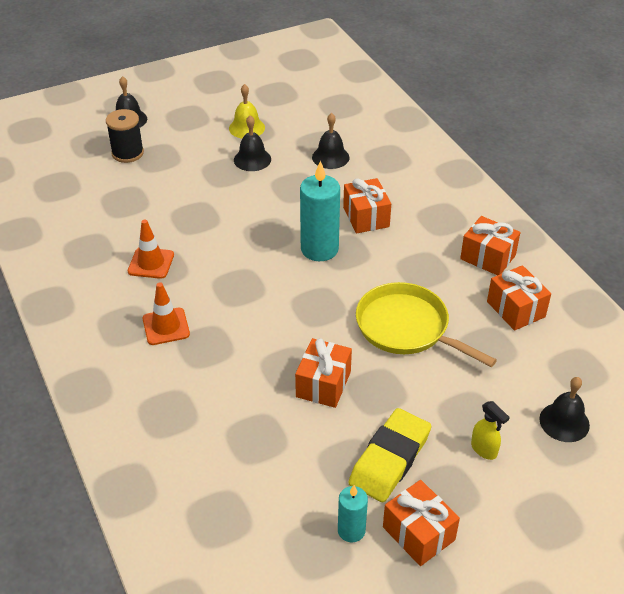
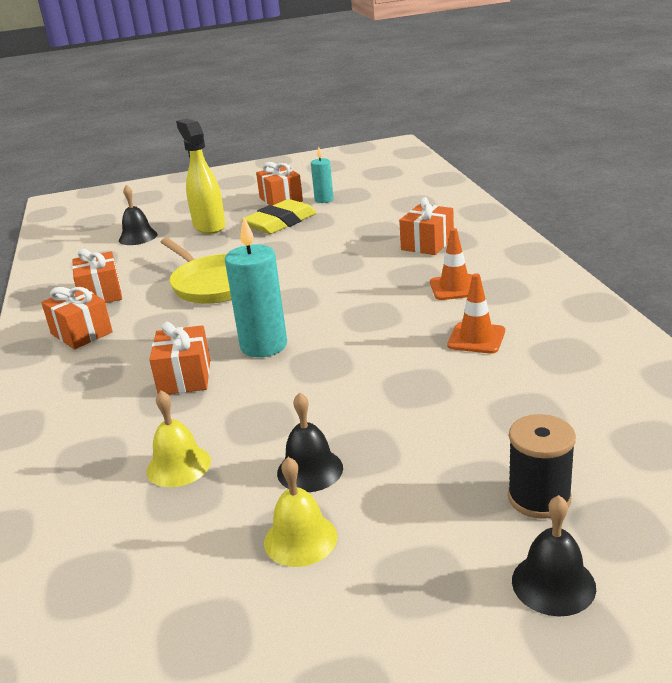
camera: 165 degrees left, 15 degrees down
orange gift [295,338,352,408] -> orange gift moved to [399,197,454,255]
black bell [312,113,349,169] -> yellow bell [147,391,211,487]
yellow spray bottle [471,401,510,460] -> yellow spray bottle [176,119,225,234], size x2.01

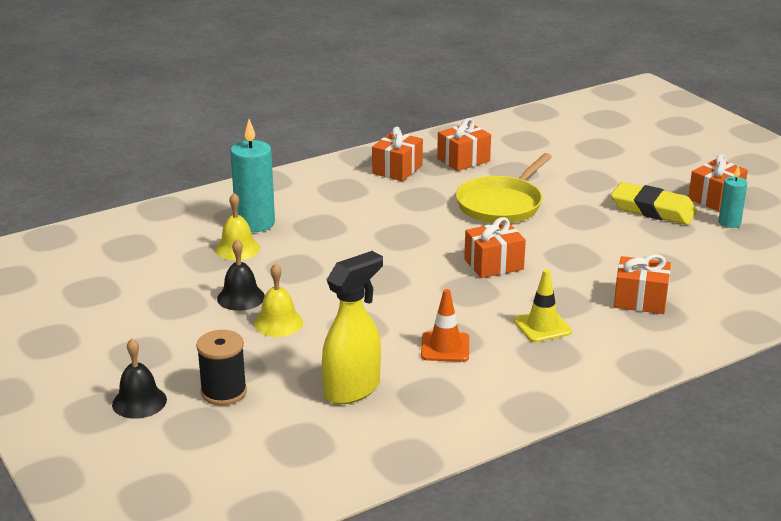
camera: 70 degrees right, 0 degrees up
black bell [119,185,158,245] -> none
orange gift [149,322,210,394] -> orange gift moved to [464,217,526,278]
yellow spray bottle [176,119,225,234] -> yellow spray bottle moved to [322,251,383,404]
turquoise candle [225,216,287,357] -> turquoise candle moved to [230,119,275,232]
yellow bell [264,457,338,567] -> yellow bell moved to [254,263,303,337]
orange traffic cone [430,228,472,300] -> yellow traffic cone [514,269,572,342]

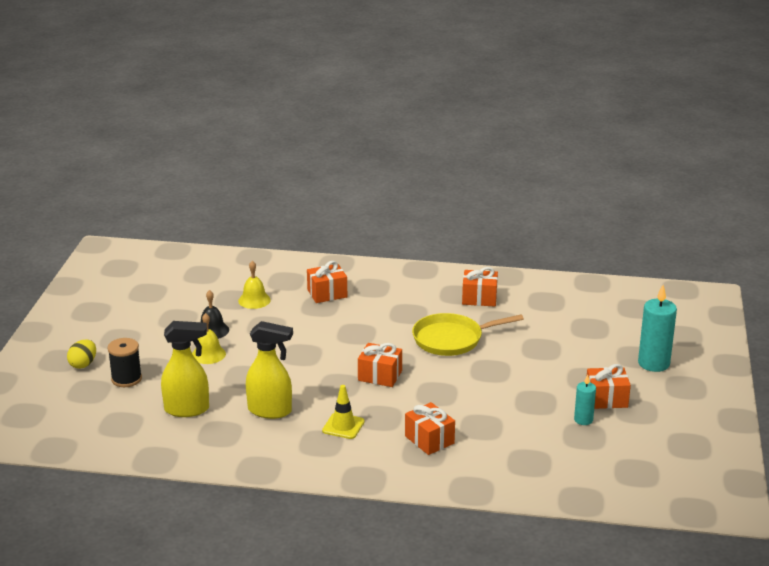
camera: 40 degrees right, 0 degrees up
black bell [112,339,167,419] -> yellow egg [67,339,96,369]
turquoise candle [230,119,275,232] -> turquoise candle moved to [638,285,677,372]
orange gift [372,127,423,181] -> orange gift moved to [307,261,347,303]
orange traffic cone [421,289,469,362] -> yellow spray bottle [246,321,293,419]
yellow eraser [611,182,697,225] -> none

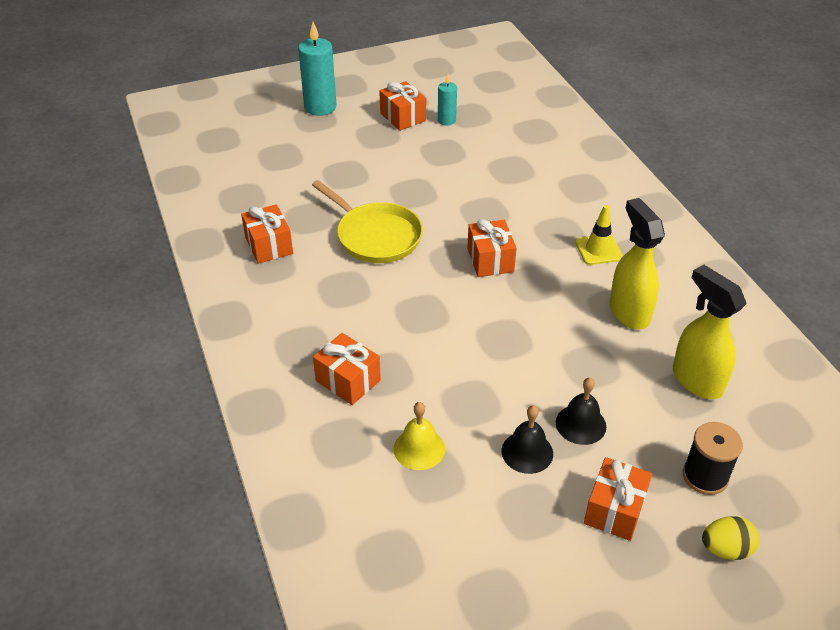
camera: 120 degrees left, 15 degrees up
yellow bell [192,313,226,364] -> black bell [556,377,606,445]
orange gift [405,402,455,455] -> orange gift moved to [584,457,652,541]

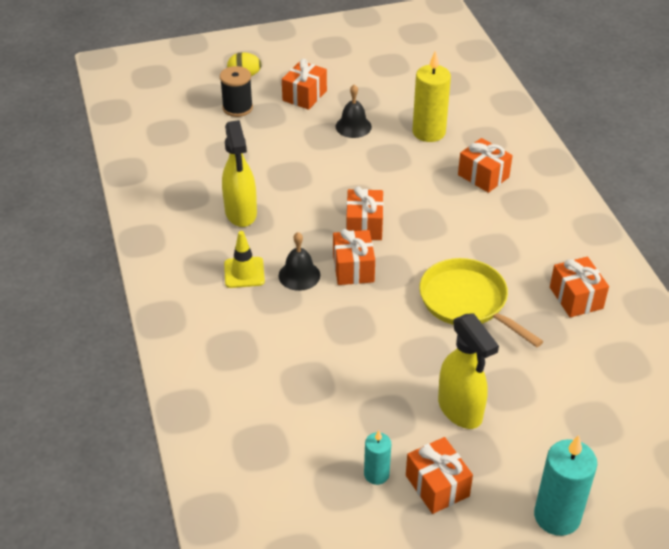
camera: 175 degrees left, 0 degrees up
yellow bell [394,402,445,470] -> yellow candle [413,50,451,142]
black bell [556,377,606,445] -> black bell moved to [279,232,320,291]
yellow spray bottle [673,265,747,399] -> yellow spray bottle moved to [438,313,499,429]
none -> orange gift [346,186,384,240]

